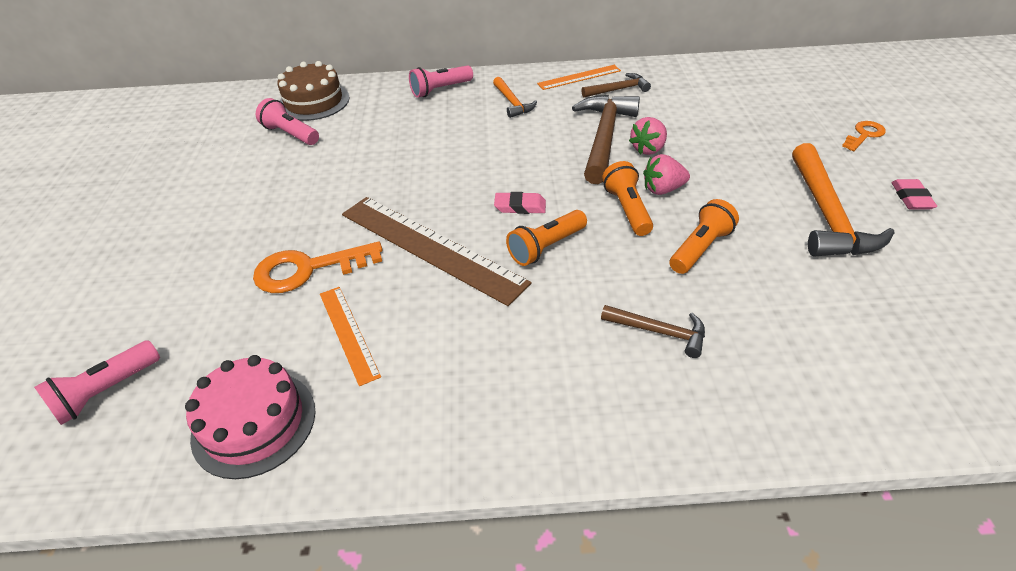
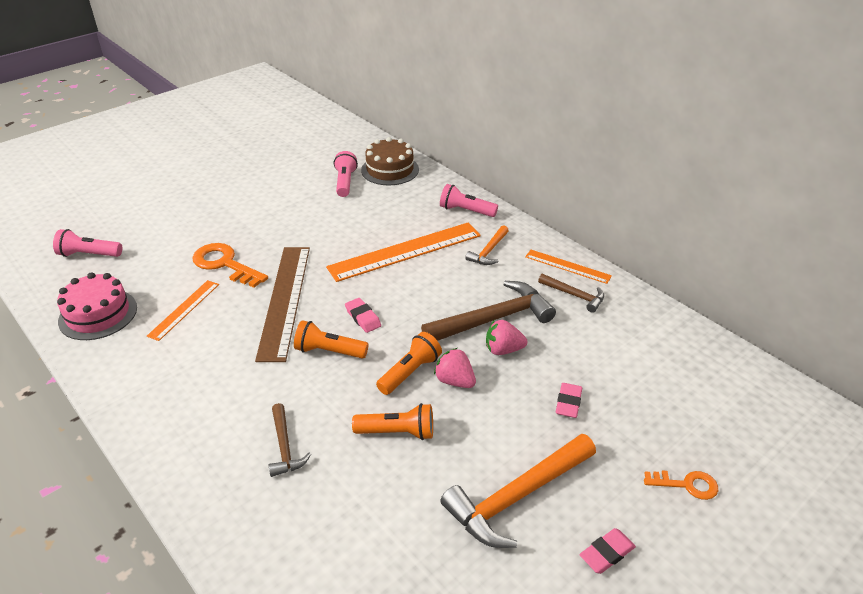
camera: 50 degrees right, 5 degrees down
none -> orange ruler [326,223,481,282]
none -> pink eraser [556,383,582,418]

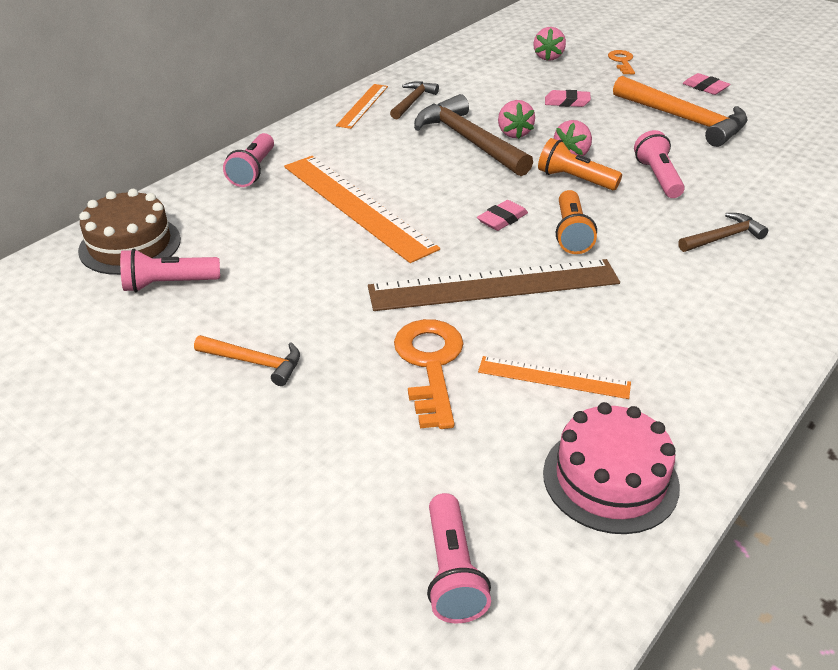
camera: 100 degrees left, 0 degrees up
orange key [193,243,268,288] -> orange key turned 150 degrees clockwise [394,319,464,429]
orange flashlight [352,403,433,440] -> pink flashlight [634,130,685,198]
orange hammer [465,225,509,265] -> orange hammer moved to [194,335,300,386]
none -> pink strawberry [533,27,566,61]

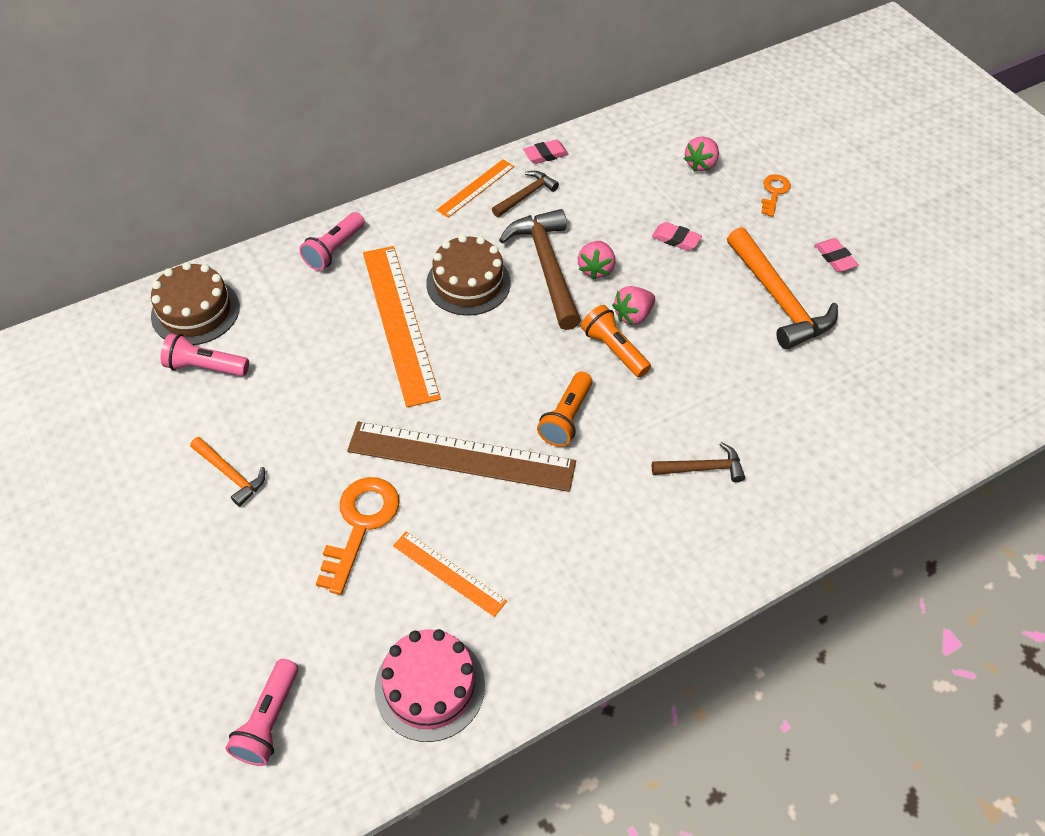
camera: 20 degrees right, 15 degrees up
pink eraser [477,200,528,231] -> pink eraser moved to [523,140,569,164]
pink flashlight [634,130,685,198] -> none
none -> brown cake [426,235,511,316]

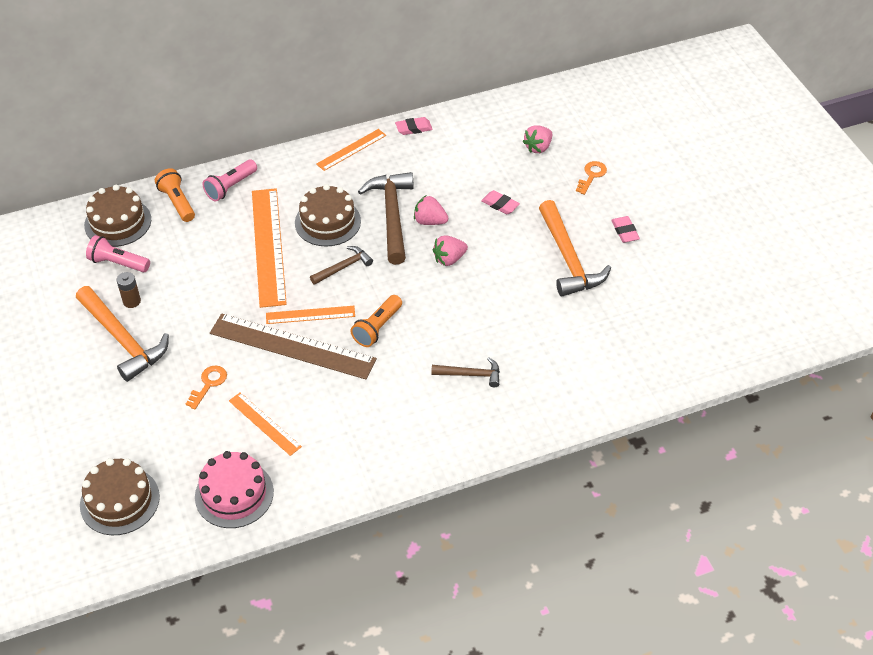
camera: 10 degrees right, 5 degrees down
orange hammer [190,437,265,507] -> orange hammer [76,286,169,382], size x1.86
pink flashlight [225,659,298,766] -> brown cake [80,458,160,535]
orange key [316,477,399,595] -> orange key [186,366,227,410], size x0.58
brown hammer [492,171,559,217] -> brown hammer moved to [310,246,373,285]
pink strawberry [578,241,615,280] -> pink strawberry turned 90 degrees clockwise [414,195,448,225]
orange flashlight [581,305,651,377] -> orange flashlight moved to [155,168,195,222]
none -> brown battery [117,272,141,308]
none -> orange ruler [266,306,355,324]

